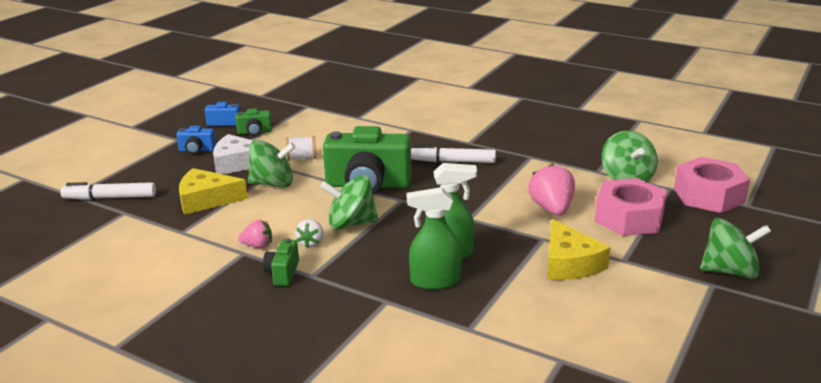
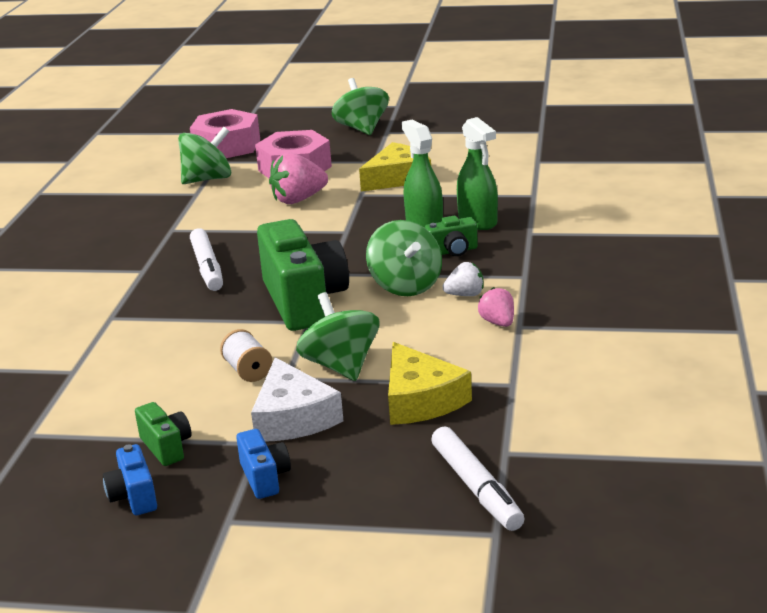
camera: 110 degrees left, 0 degrees up
green camera [263,238,299,286] -> green camera moved to [425,216,478,256]

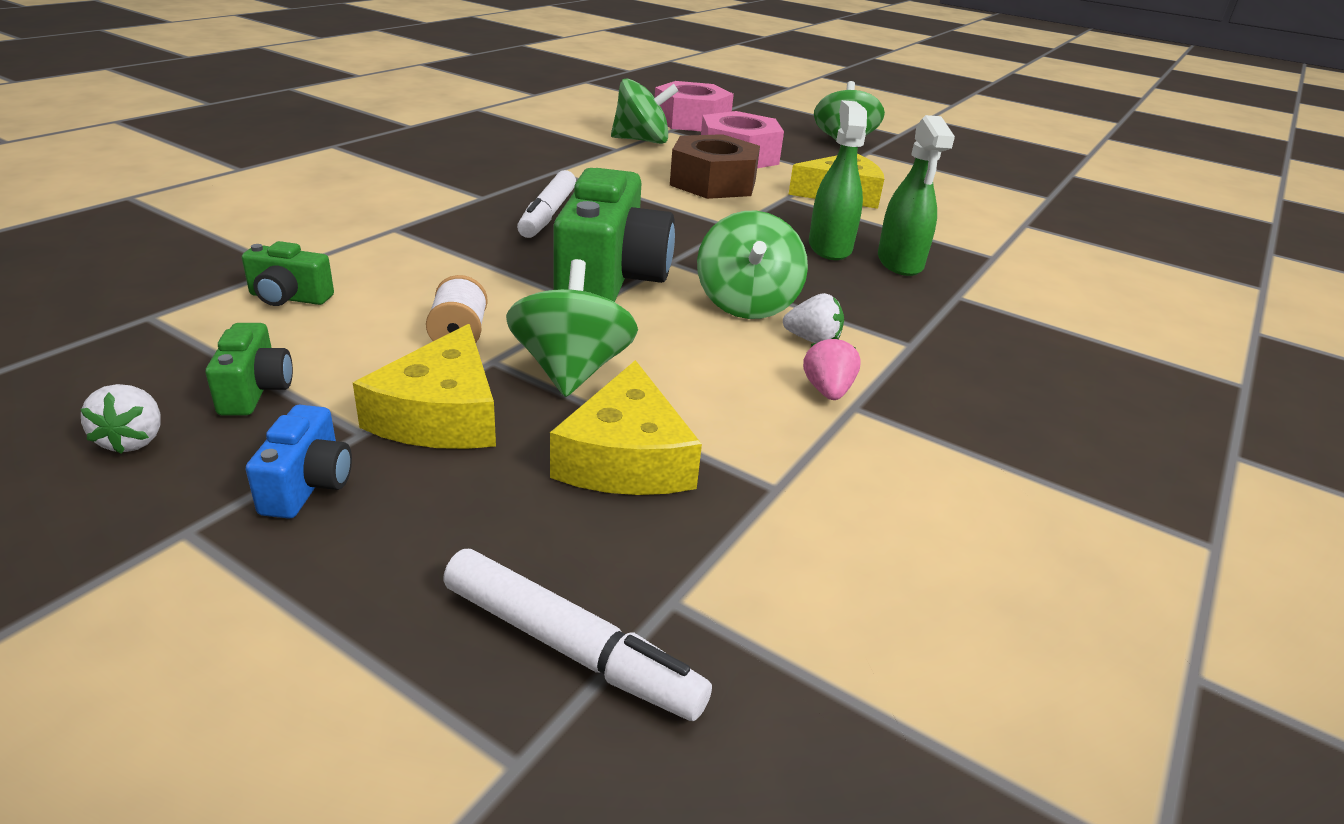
camera: 20 degrees right, 5 degrees up
blue camera [103,444,157,515] -> white strawberry [81,384,161,454]
white cheese [251,357,343,441] -> yellow cheese [353,324,496,449]
pink strawberry [269,152,328,204] -> brown nut [670,134,760,199]
green camera [425,216,478,256] -> green camera moved to [242,241,334,306]
white marker [431,427,524,531] -> white marker turned 60 degrees counterclockwise [443,549,712,721]

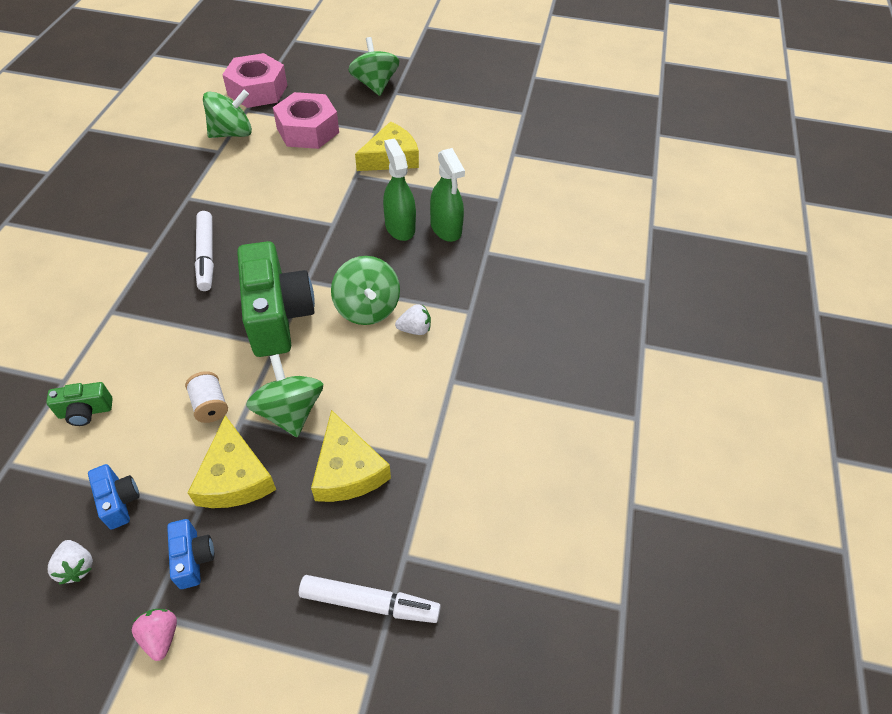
camera: 20 degrees left, 20 degrees up
green camera [206,323,293,416] -> blue camera [88,464,140,529]
brown nut [670,134,760,199] -> none
pink strawberry [803,336,861,400] -> pink strawberry moved to [132,609,177,661]

